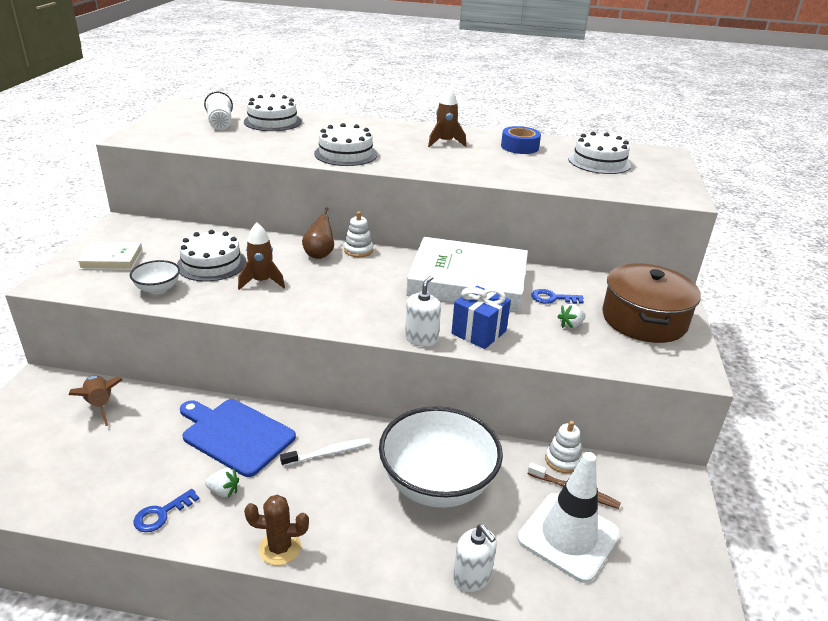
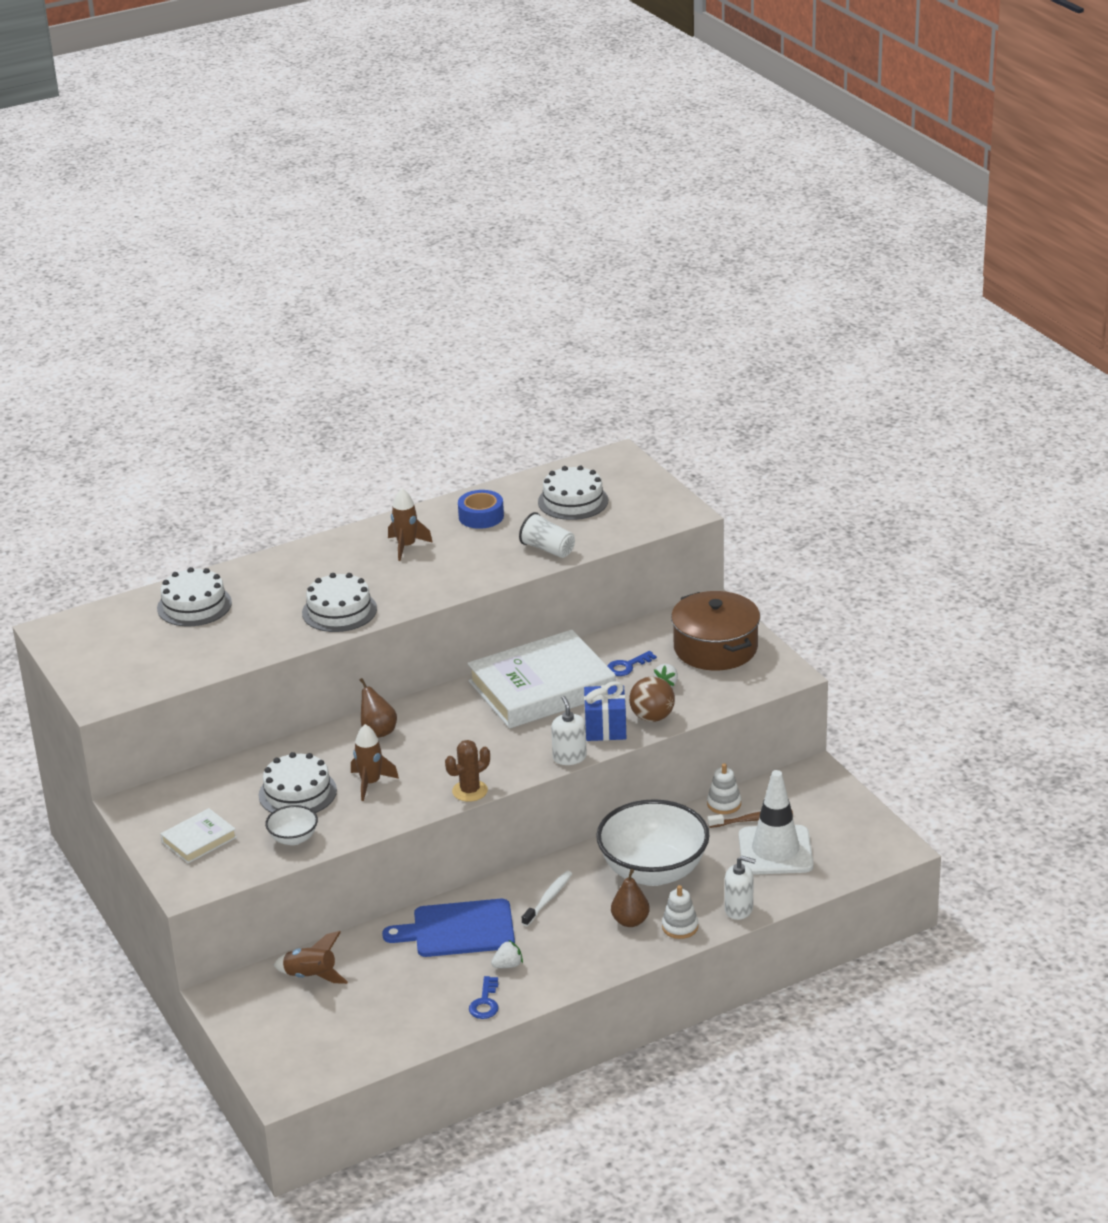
camera: 35 degrees left, 0 degrees up
white cup [204,91,233,130] -> white cup moved to [519,512,575,558]
brown cactus [244,495,309,566] -> brown cactus moved to [445,740,490,802]
white stacking toy [344,211,373,257] -> white stacking toy moved to [662,885,698,939]
none -> brown pear [611,869,650,927]
none -> brown ball [629,676,675,722]

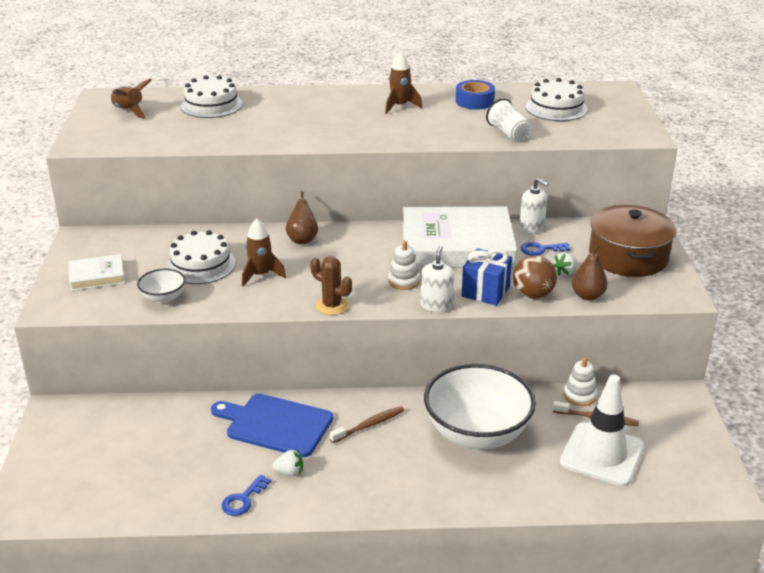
camera: 25 degrees right, 0 degrees up
brown rocket [274,931,348,984] -> brown rocket moved to [110,79,152,118]
white cake [302,573,377,632] -> none
brown cactus [445,740,490,802] -> brown cactus turned 45 degrees clockwise [310,256,352,315]
white toothbrush [522,871,572,927] -> brown toothbrush [329,406,405,443]
brown pear [611,869,650,927] -> brown pear moved to [572,245,608,301]
white stacking toy [662,885,698,939] -> white stacking toy moved to [388,240,420,290]
white soap dispenser [725,856,756,920] -> white soap dispenser moved to [519,178,548,234]

